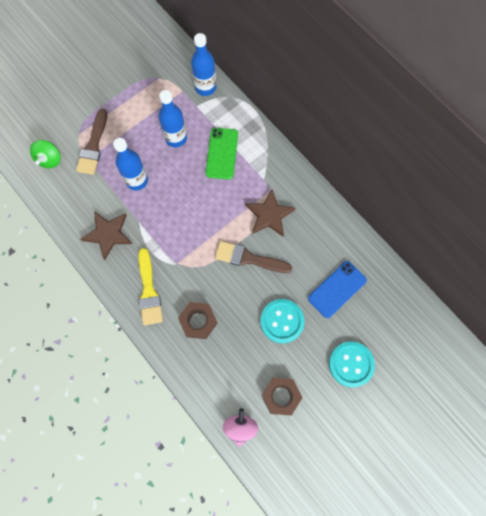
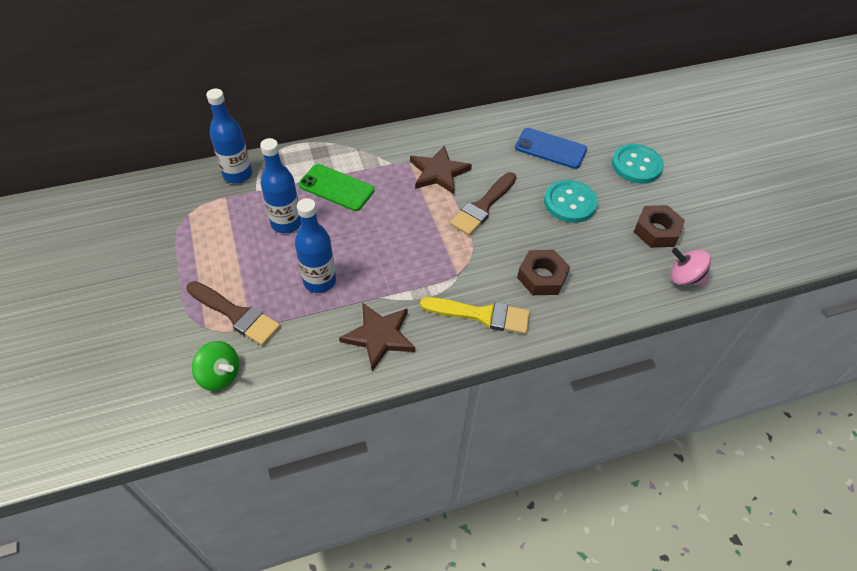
camera: 70 degrees left, 20 degrees down
blue phone [308,261,367,318] -> blue phone turned 45 degrees counterclockwise [515,128,587,169]

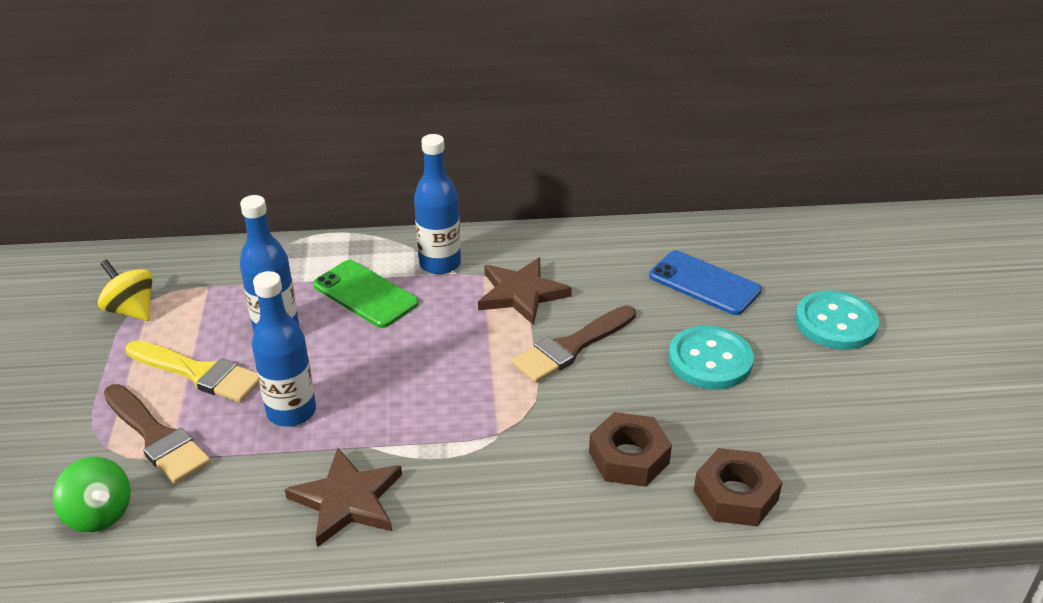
camera: 15 degrees right, 15 degrees down
blue bottle [206,89,252,183] -> blue bottle moved to [414,134,461,274]
yellow brush [420,297,530,334] -> yellow brush moved to [126,340,259,403]
brown nut [634,205,685,248] -> brown nut moved to [694,448,783,526]
pink spinning top [670,248,711,286] -> none
none -> yellow spinning top [98,259,153,321]

